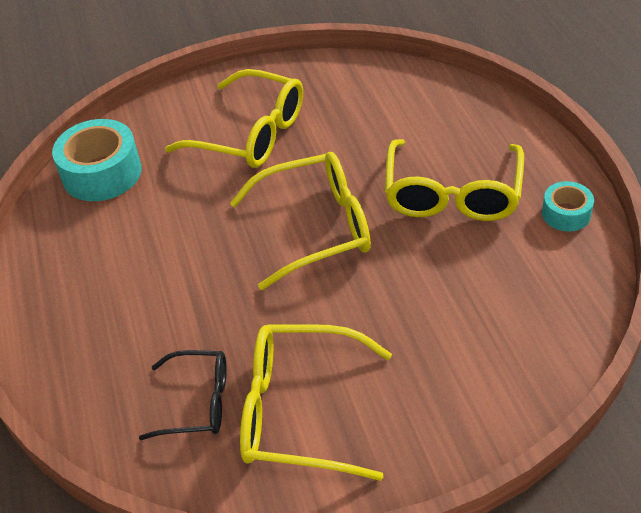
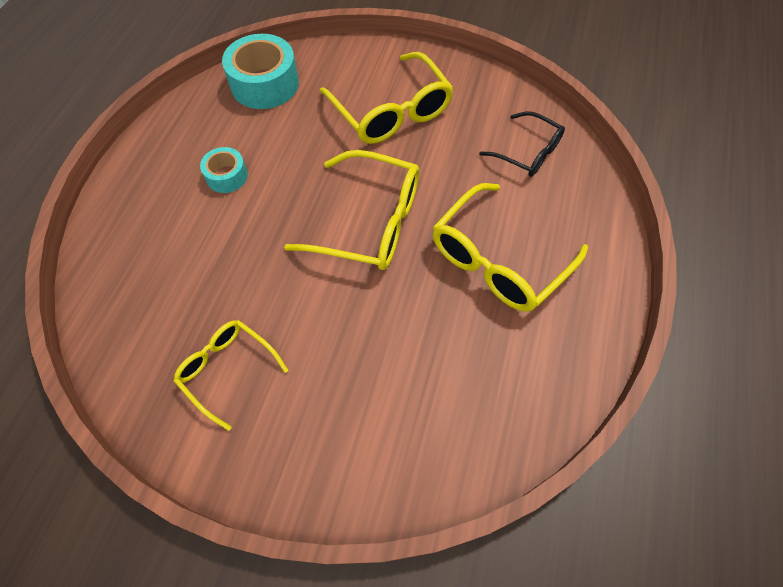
camera: 30 degrees right, 15 degrees up
black glasses [139,350,227,440] -> black glasses moved to [479,111,565,177]
yellow glasses [240,324,392,481] -> yellow glasses [174,320,289,431], size x0.61
turquoise tape [542,181,594,232] -> turquoise tape moved to [200,147,248,193]

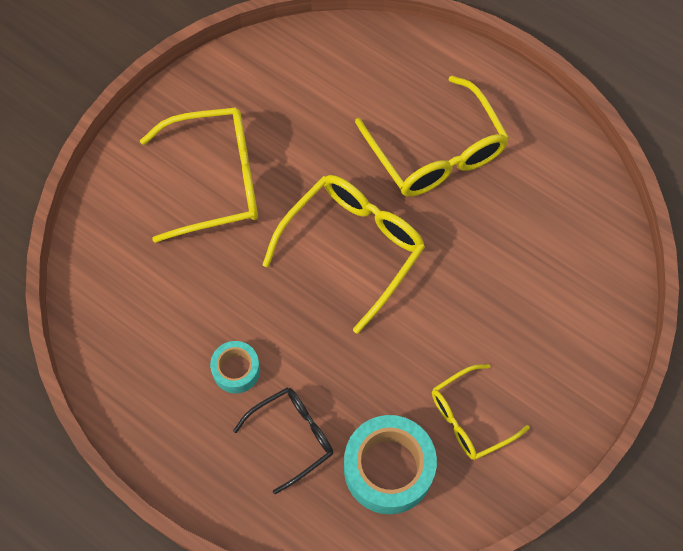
camera: 70 degrees left, 5 degrees up
turquoise tape [222,34,299,109] -> turquoise tape moved to [344,415,437,514]
black glasses [479,111,565,177] -> black glasses moved to [233,387,333,494]

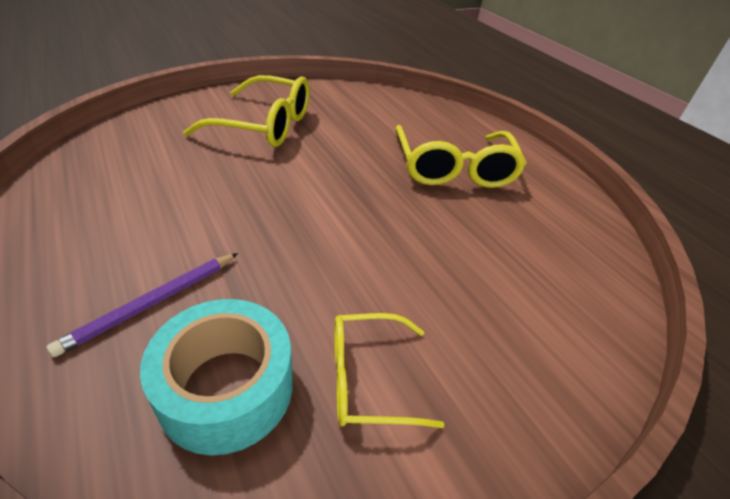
camera: 20 degrees right, 25 degrees down
turquoise tape [210,341,260,394] -> none
black glasses [233,387,333,494] -> purple pencil [46,253,238,357]
yellow glasses [263,175,425,334] -> none

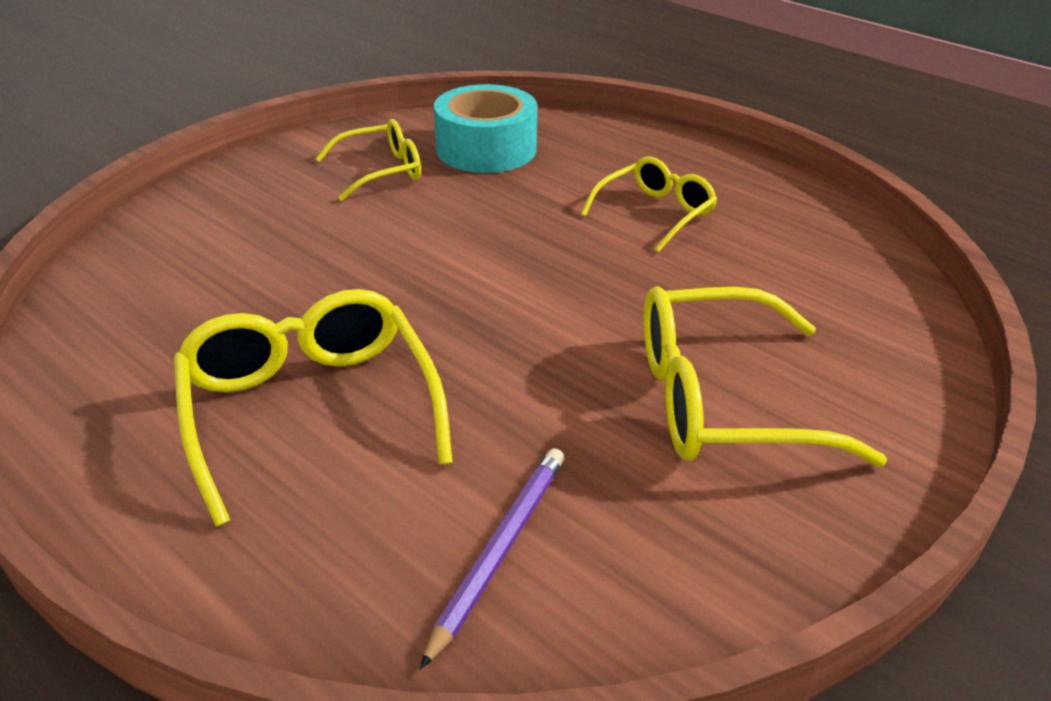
camera: 165 degrees right, 5 degrees down
purple pencil [46,253,238,357] -> purple pencil moved to [420,448,564,669]
none -> yellow glasses [581,157,717,252]

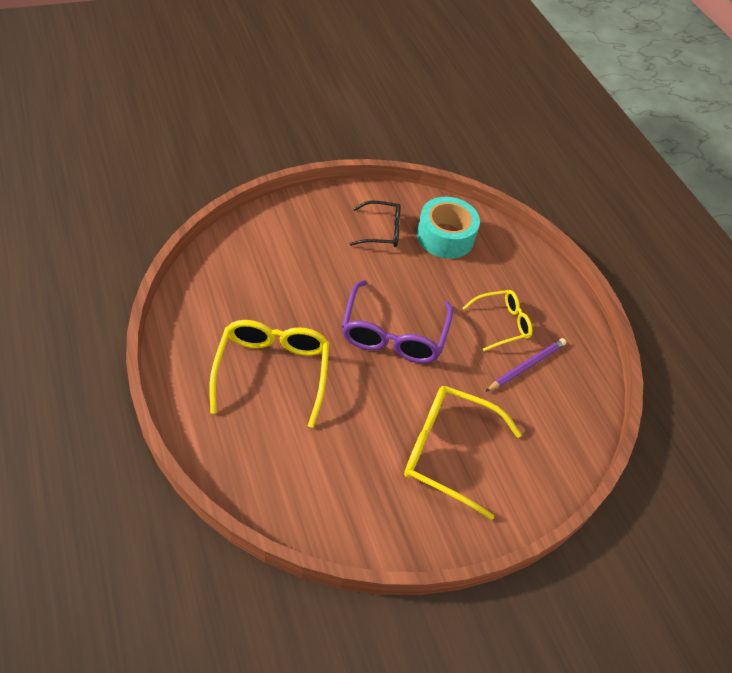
camera: 20 degrees right, 15 degrees up
yellow glasses [315,119,421,201] -> black glasses [350,201,401,247]
purple pencil [420,448,564,669] -> purple pencil moved to [485,338,566,392]
none -> purple glasses [342,280,453,363]

